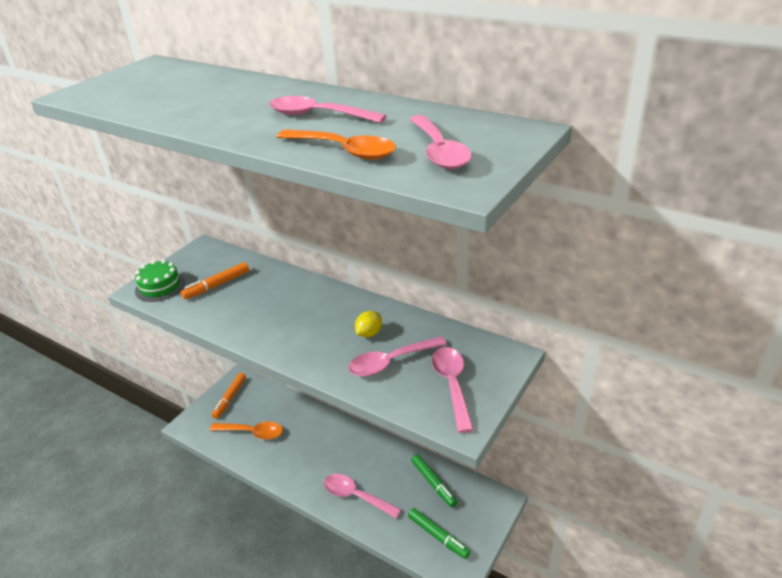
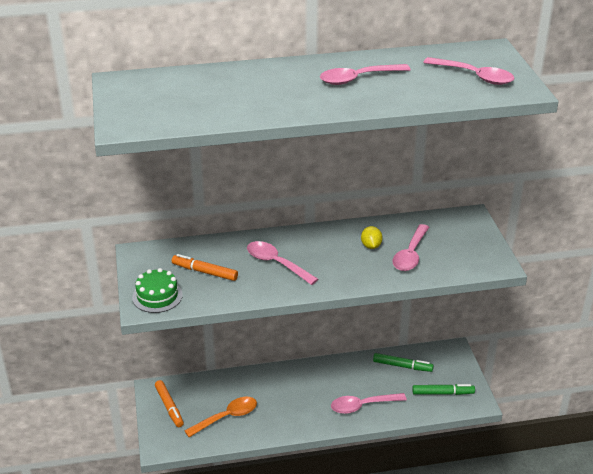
camera: 45 degrees left, 0 degrees up
orange marker [181,262,249,299] -> orange marker turned 105 degrees clockwise [172,254,238,281]
orange spoon [277,129,396,160] -> none
pink spoon [432,347,473,433] -> pink spoon moved to [247,241,318,285]

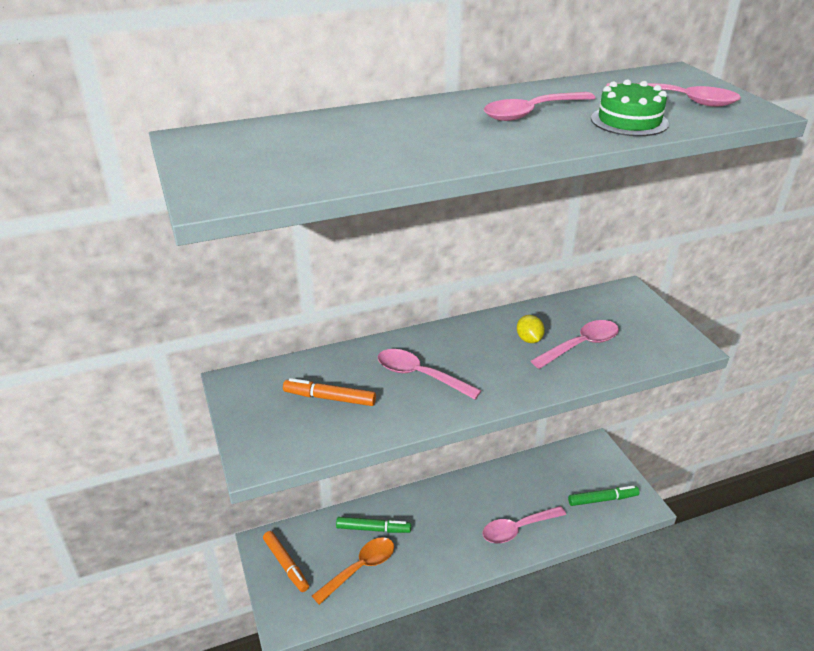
camera: 10 degrees left, 0 degrees up
green cake [132,268,183,313] -> green cake moved to [591,79,669,136]
green marker [373,353,434,372] -> green marker moved to [336,517,411,533]
pink spoon [392,224,429,271] -> pink spoon turned 135 degrees counterclockwise [531,320,619,369]

